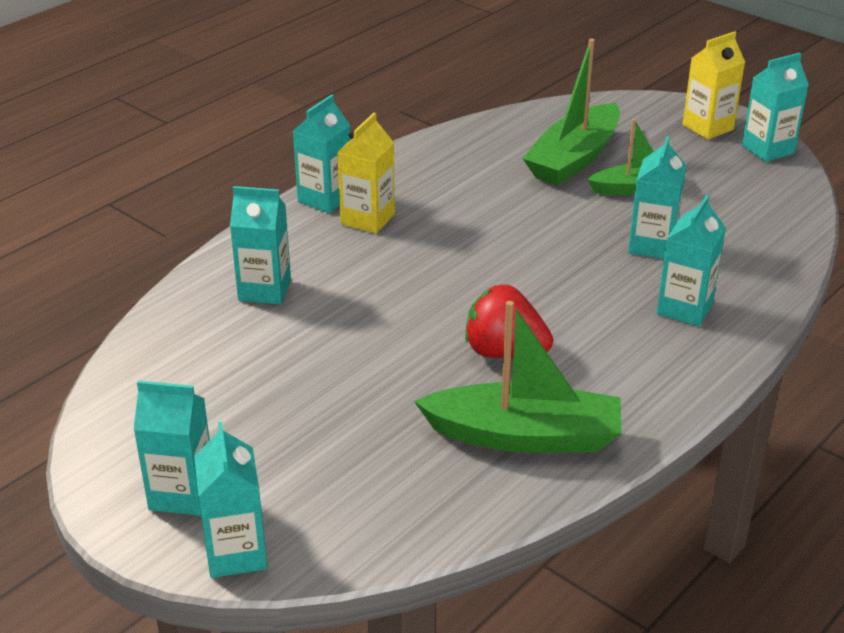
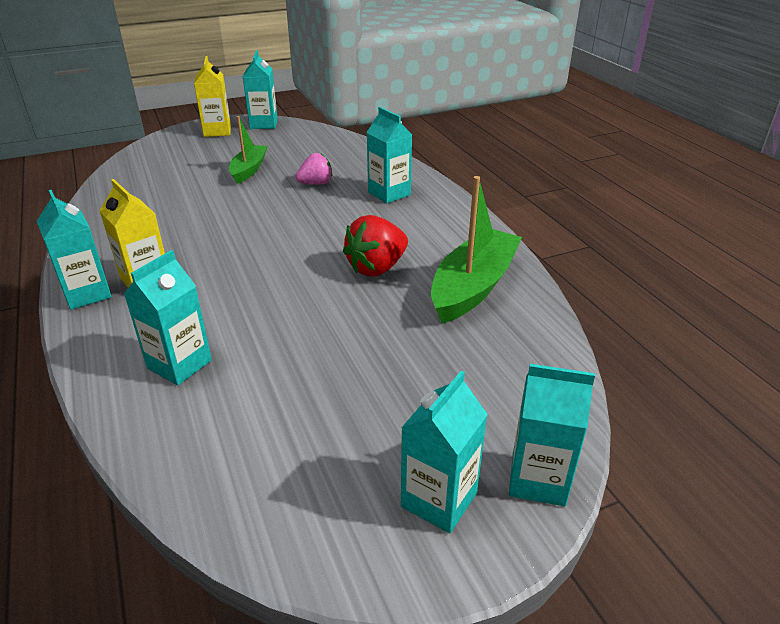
camera: 65 degrees left, 0 degrees up
green boat [522,39,620,186] -> none
turquoise carton [628,136,686,259] -> pink strawberry [295,153,332,185]

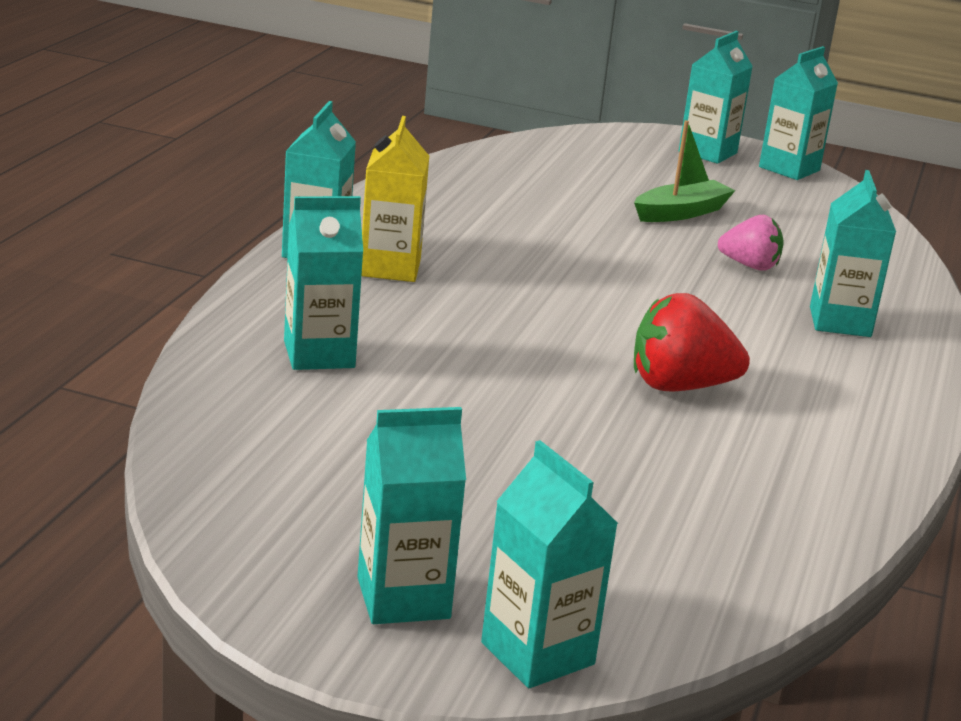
camera: 40 degrees right, 10 degrees down
yellow carton [194,56,231,137] -> turquoise carton [679,31,753,164]
green boat [431,176,522,324] -> none

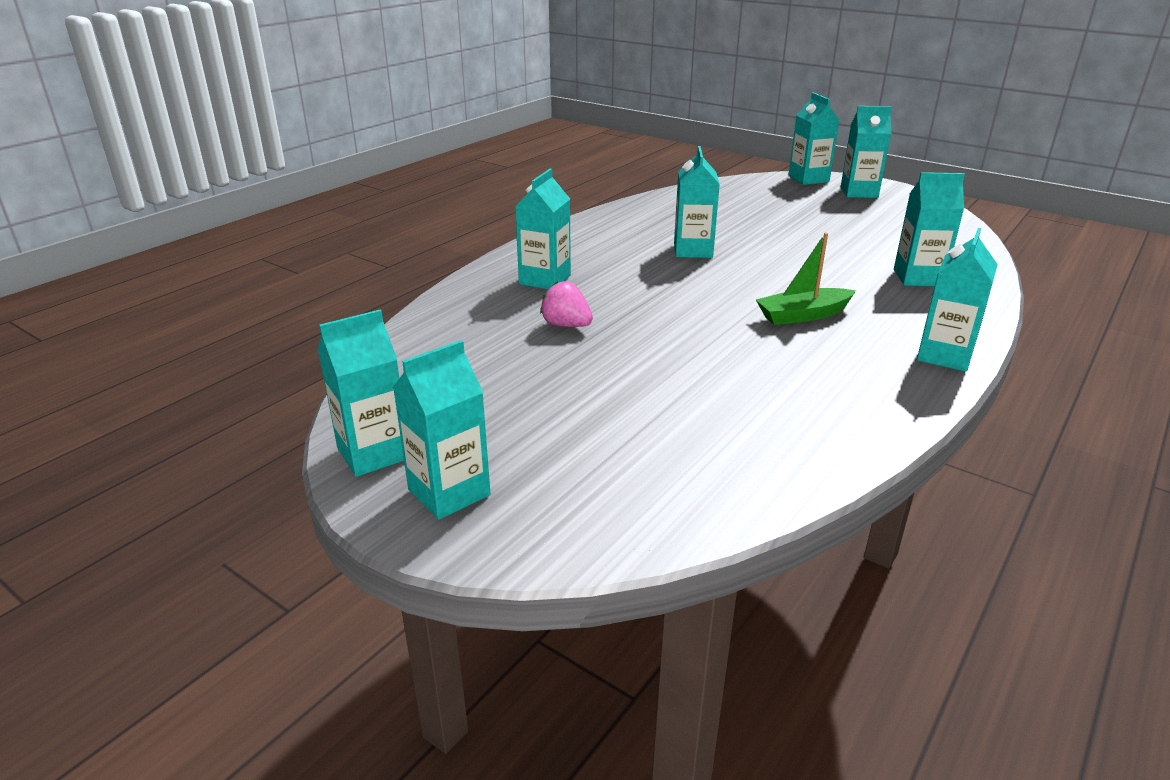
camera: 160 degrees left, 5 degrees up
yellow carton [361,116,429,282] -> none
green boat [634,120,736,222] -> green boat moved to [756,233,856,325]
red strawberry [634,293,750,392] -> turquoise carton [674,146,720,258]

